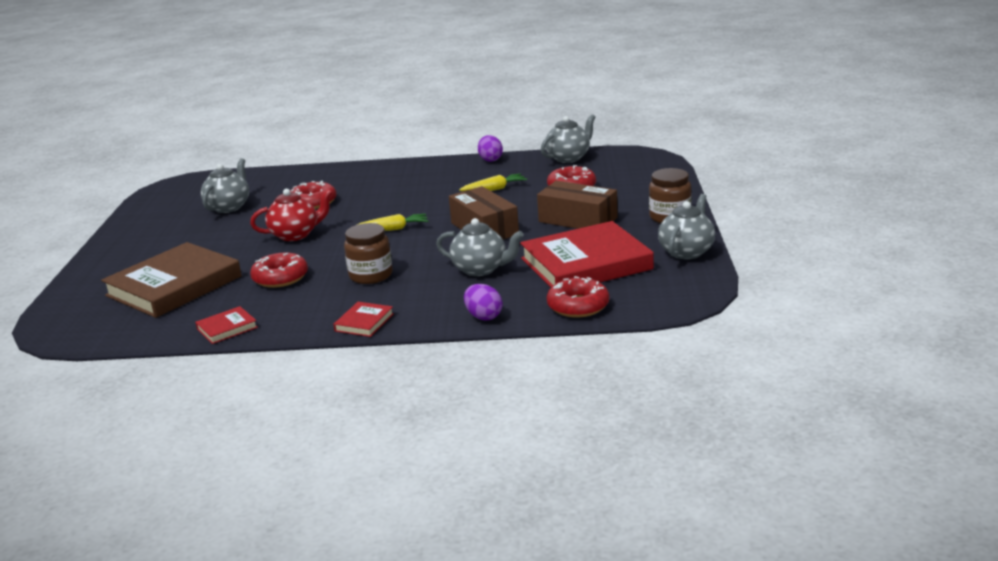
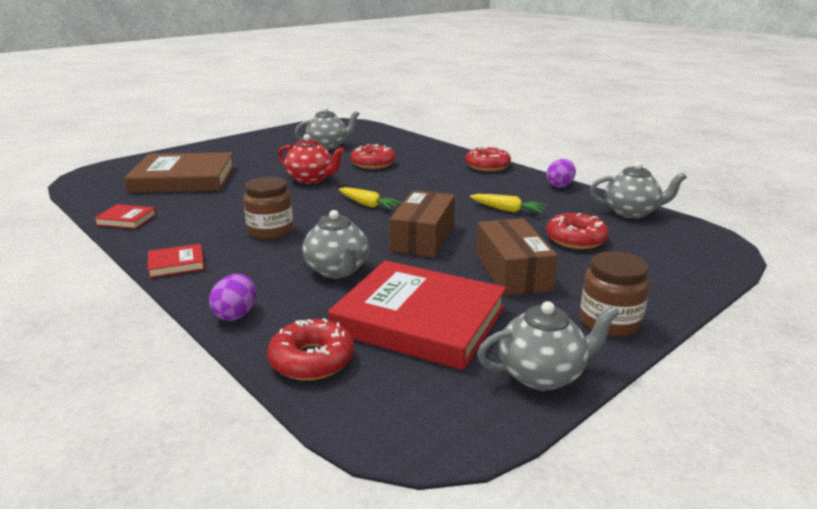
camera: 45 degrees right, 0 degrees up
red donut [250,252,308,288] -> red donut moved to [465,147,511,171]

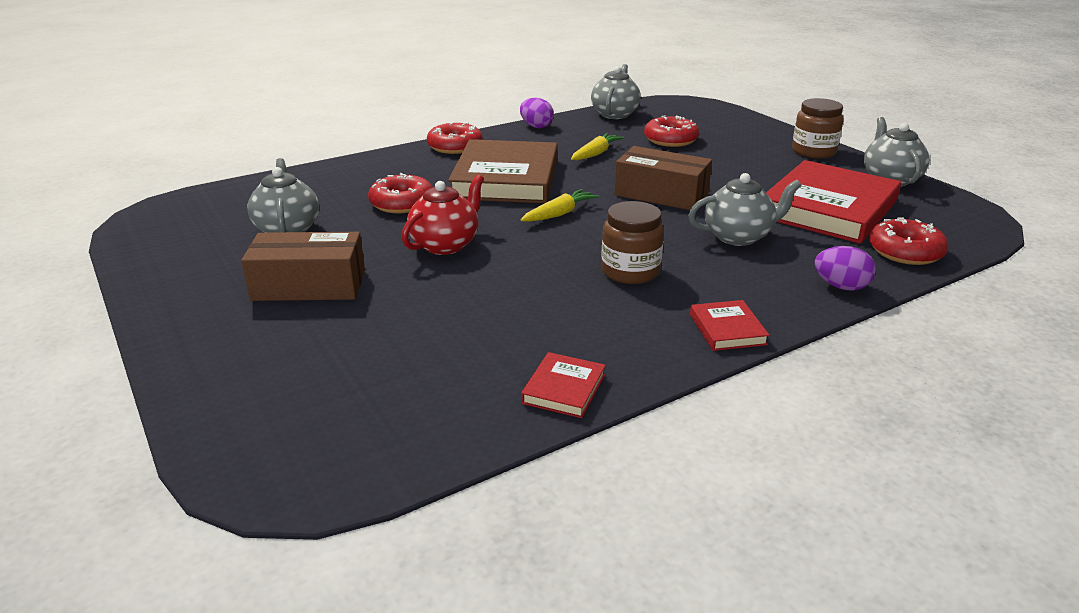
camera: 80 degrees left, 5 degrees up
brown book [124,152,235,193] -> brown book moved to [448,139,558,203]
brown box [476,218,558,296] -> brown box moved to [241,232,365,301]

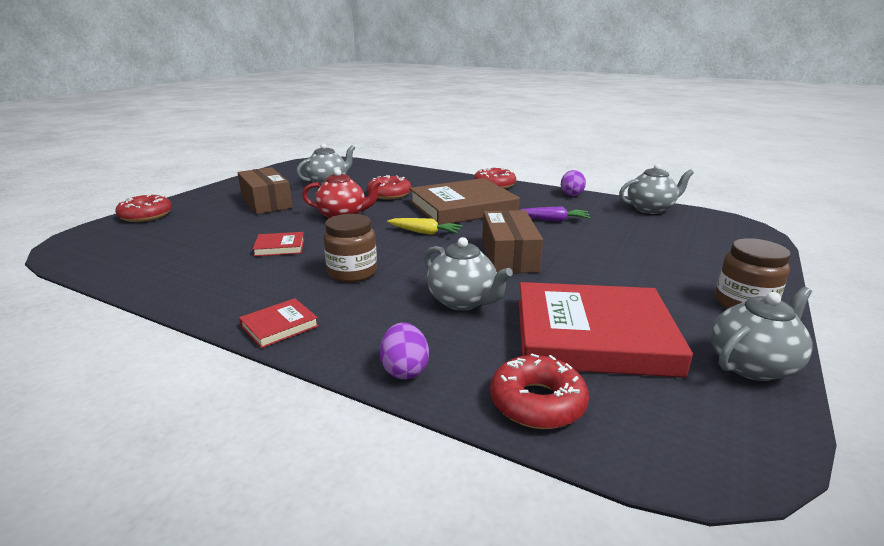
camera: 60 degrees right, 5 degrees down
red book [521,352,606,418] -> red book moved to [252,232,304,257]
yellow carrot [571,133,624,160] -> purple carrot [521,207,591,222]
red donut [644,115,699,147] -> red donut moved to [115,194,172,222]

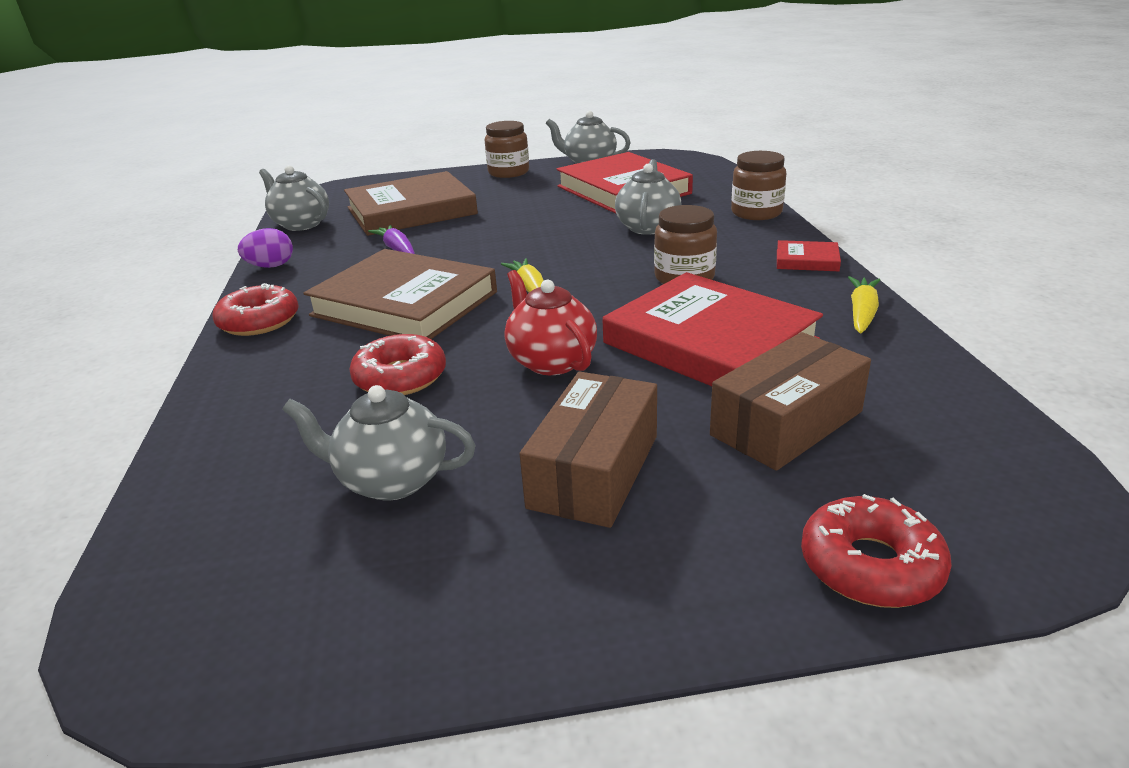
camera: 125 degrees left, 5 degrees up
red book [252,232,304,257] -> red book [603,272,823,386], size x2.32
purple egg [380,323,429,379] -> brown jar [731,151,786,220]
brown box [482,210,543,274] -> brown box moved to [710,332,871,471]
red donut [490,353,589,429] -> none
none -> brown book [344,171,478,236]
none -> yellow carrot [848,276,880,333]

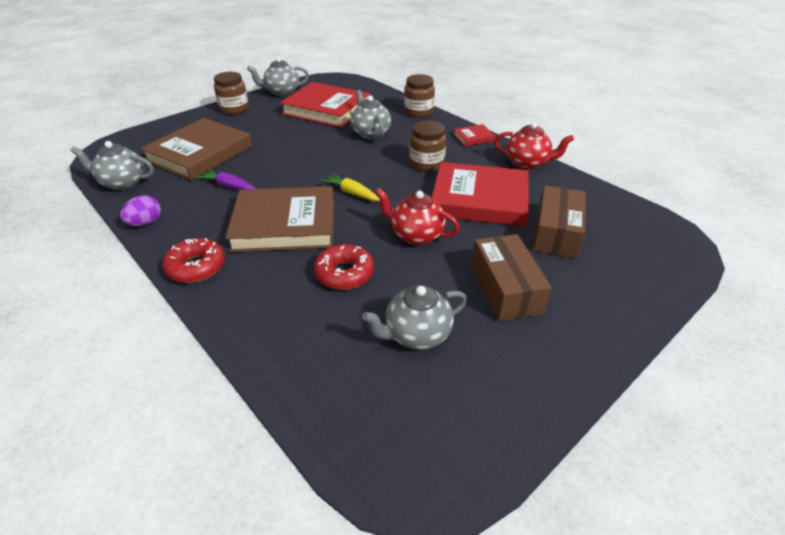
camera: 35 degrees left, 10 degrees up
red donut [801,494,952,608] -> none
yellow carrot [848,276,880,333] -> red teapot [494,122,574,169]

